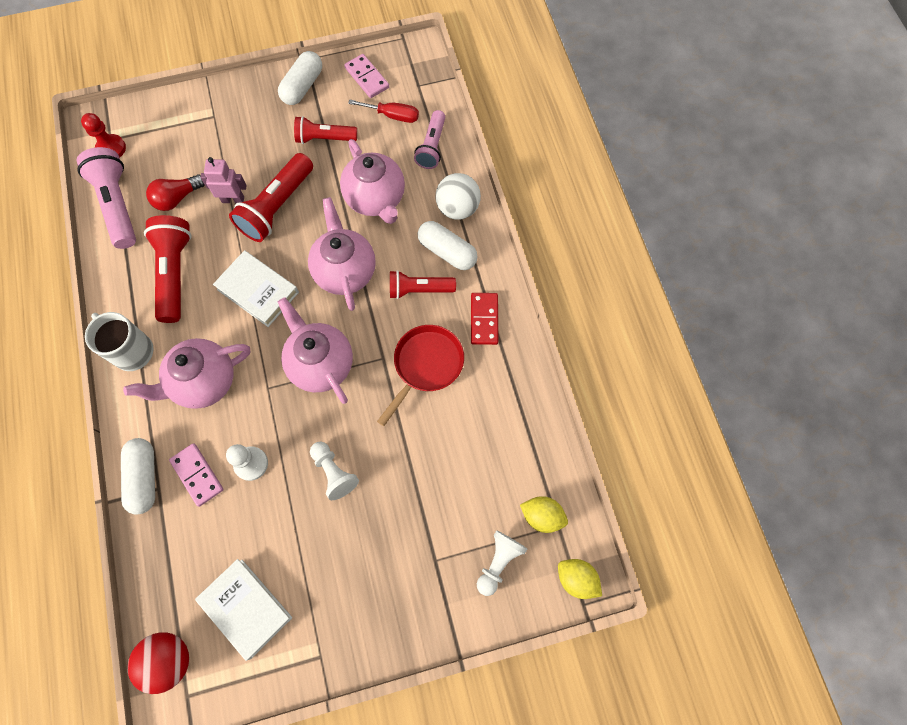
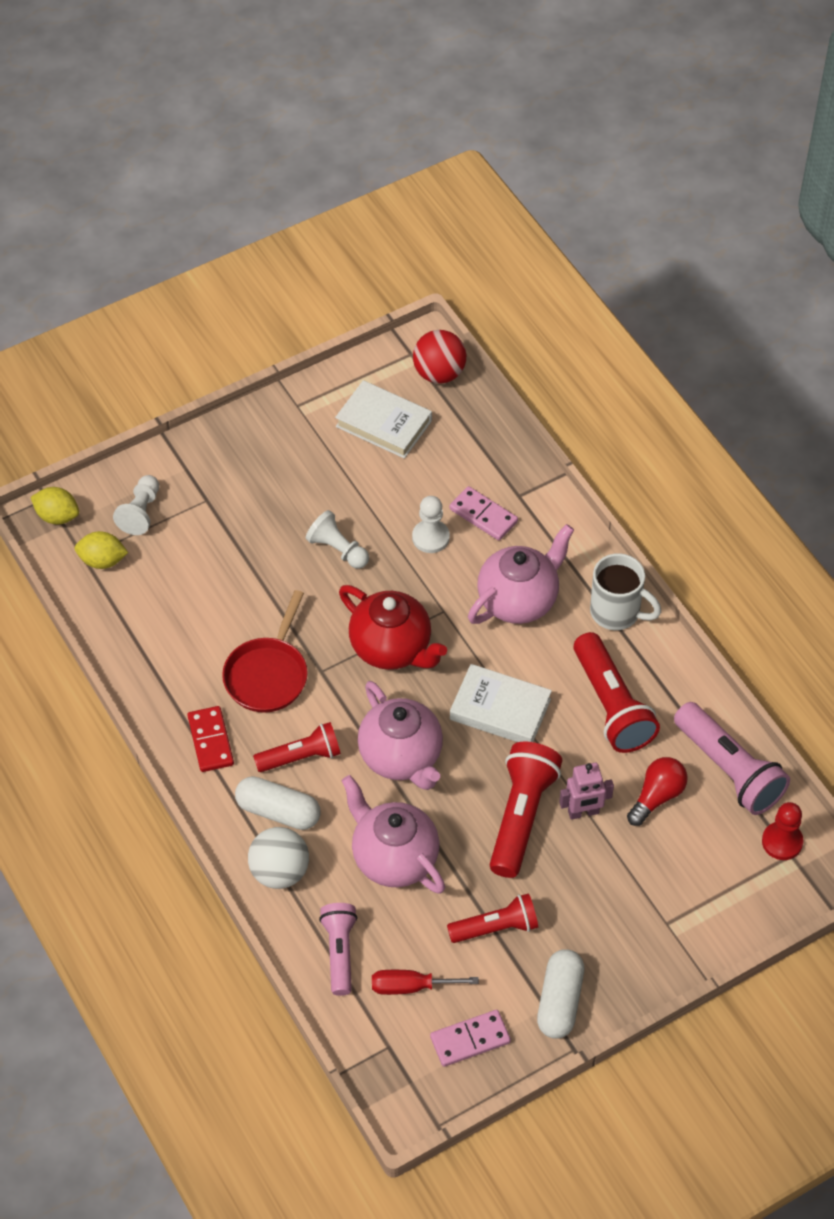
camera: 165 degrees right, 15 degrees down
white capsule [121,438,155,514] -> none
pink teapot [278,298,353,404] -> red teapot [339,585,447,670]
pink domino [344,54,389,98] -> pink domino turned 60 degrees counterclockwise [430,1010,511,1067]

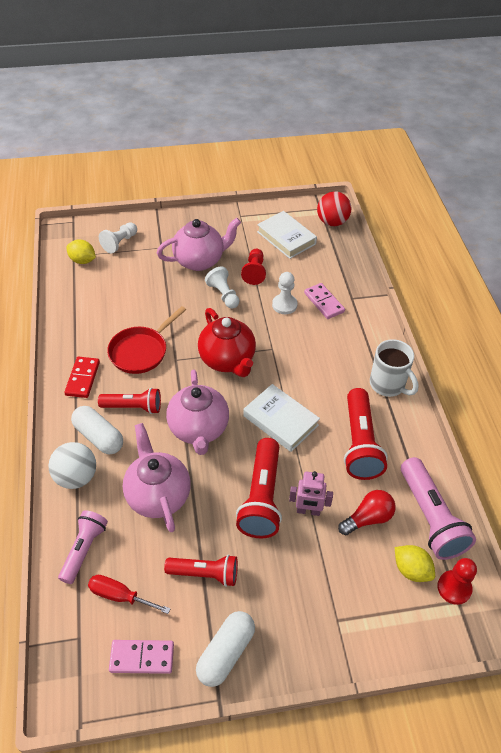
camera: 20 degrees right, 5 degrees down
yellow lemon [31,487,79,524] -> yellow lemon moved to [395,545,435,582]
pink teapot [468,524,574,624] -> pink teapot moved to [157,218,241,271]
red flashlight [490,742,563,878] -> red flashlight turned 150 degrees clockwise [236,438,282,538]
none -> red pawn [241,249,266,285]

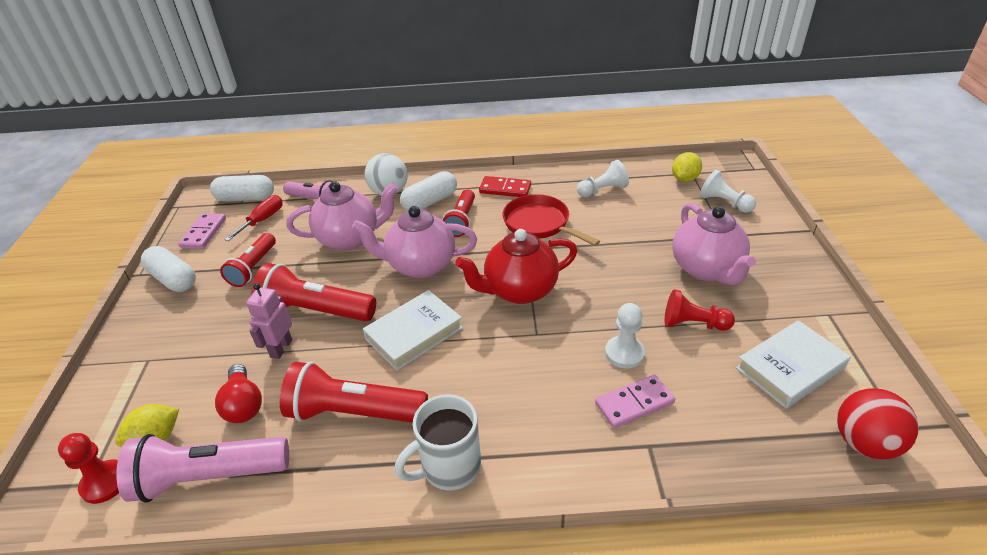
camera: 100 degrees right, 10 degrees down
white pawn [205,267,239,309] -> white pawn moved to [577,160,629,197]
none -> white capsule [210,175,274,202]

